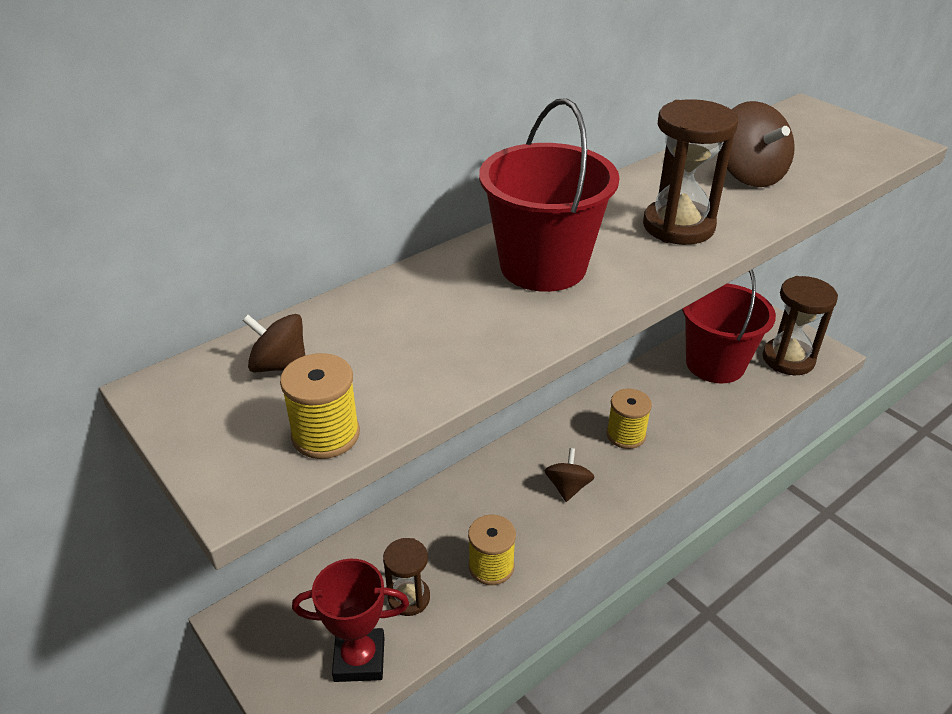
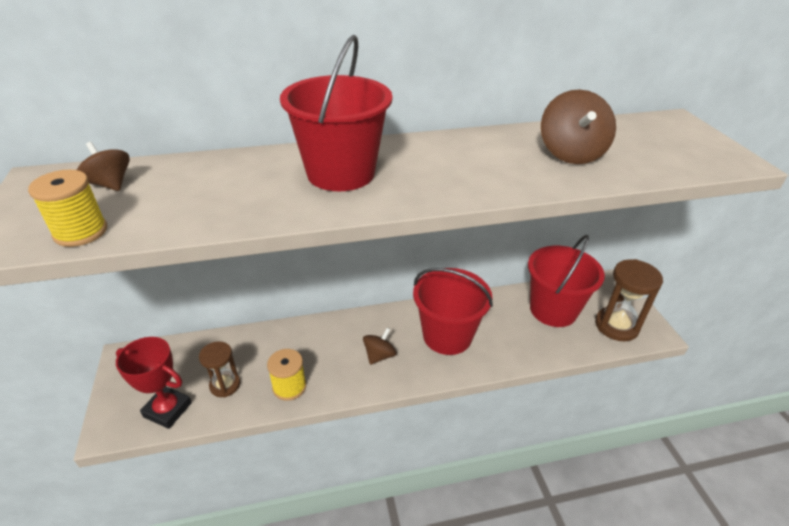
camera: 25 degrees right, 0 degrees up
yellow spool [606,389,652,449] -> red bucket [413,268,493,355]
brown hourglass [643,99,738,245] -> none

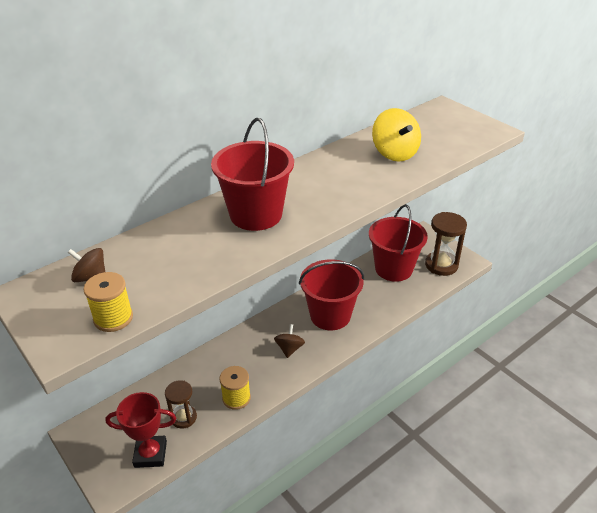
camera: 25 degrees left, 0 degrees up
brown spinning top [541,90,616,164] -> yellow spinning top [372,108,421,162]

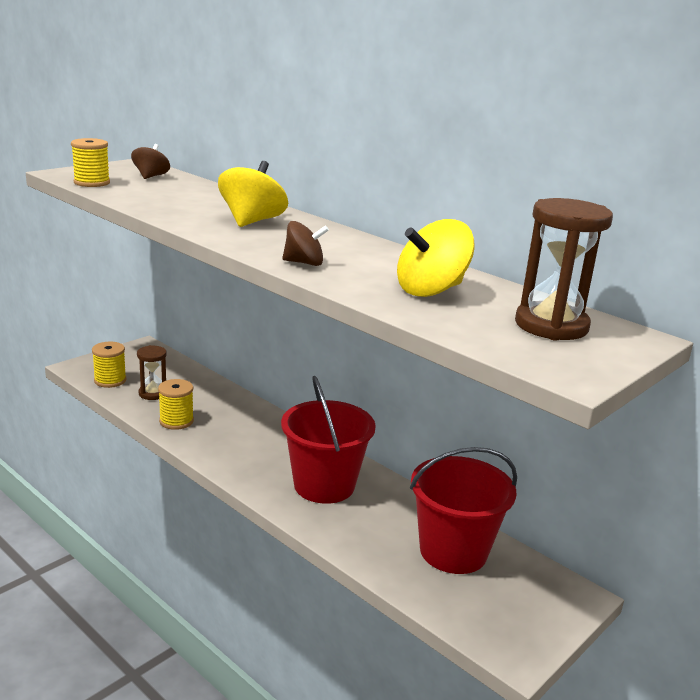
camera: 80 degrees right, 15 degrees down
red trophy [105,392,176,468] -> yellow spool [92,342,126,388]
red bucket [211,118,294,231] -> yellow spinning top [218,161,288,227]
brown spinning top [274,324,305,358] -> brown spinning top moved to [282,221,329,266]
brown hourglass [425,212,467,276] -> brown hourglass moved to [515,198,613,341]

